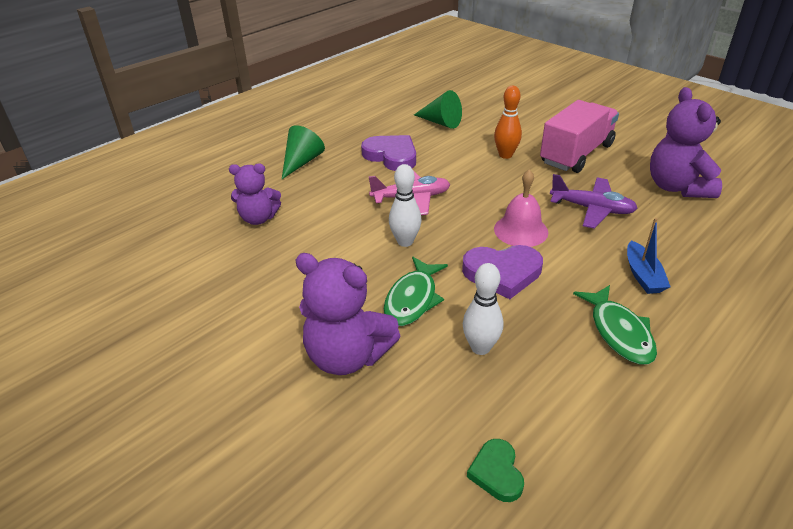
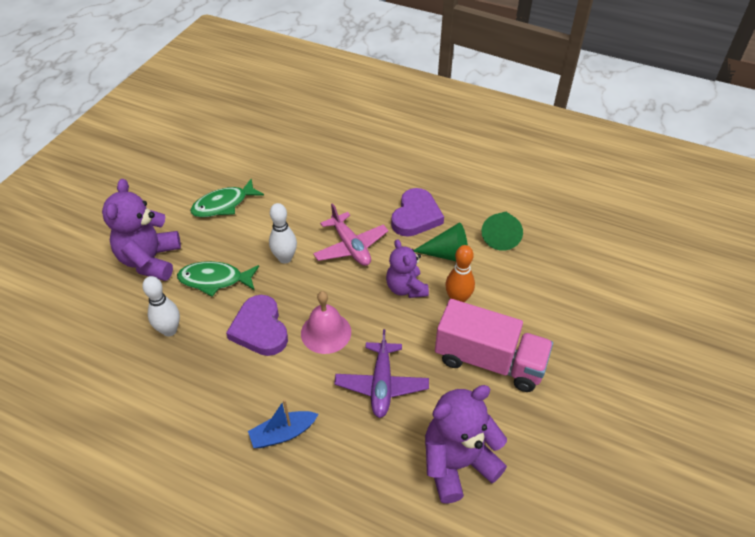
camera: 70 degrees right, 10 degrees up
purple teddy bear [229,164,281,225] -> purple teddy bear moved to [386,239,429,298]
green cone [282,125,325,179] -> green cone moved to [414,222,468,261]
green heart [467,439,524,502] -> none
green fish [573,285,657,365] -> green fish moved to [190,178,264,217]

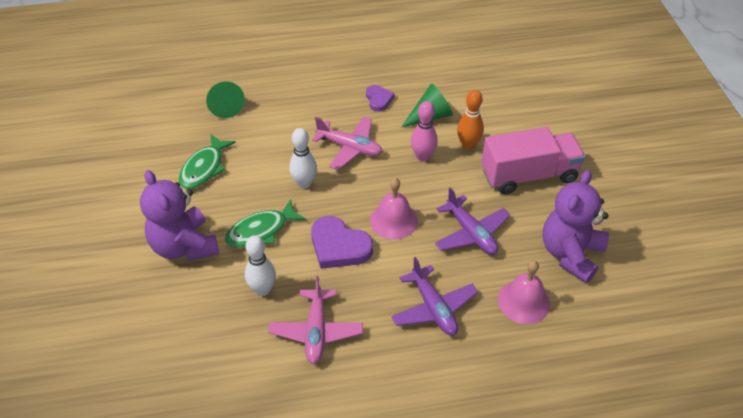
camera: 35 degrees left, 0 degrees up
blue boat [248,399,318,448] -> purple plane [391,257,478,336]
purple teddy bear [386,239,429,298] -> pink bowling pin [411,101,438,161]
purple heart [391,188,444,237] -> purple heart [366,85,394,112], size x0.58
green cone [482,212,523,251] -> green cone moved to [206,82,245,118]
none -> pink plane [268,276,363,364]
none -> pink bell [498,260,550,324]

